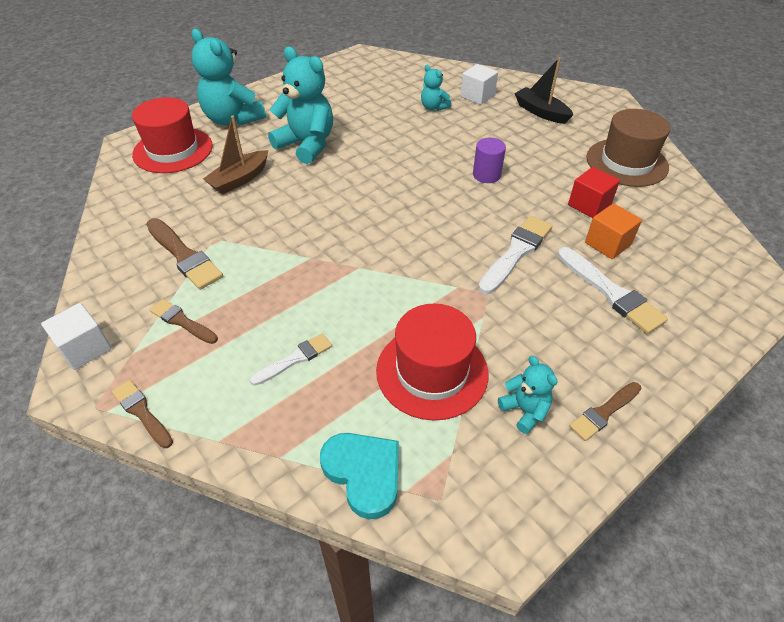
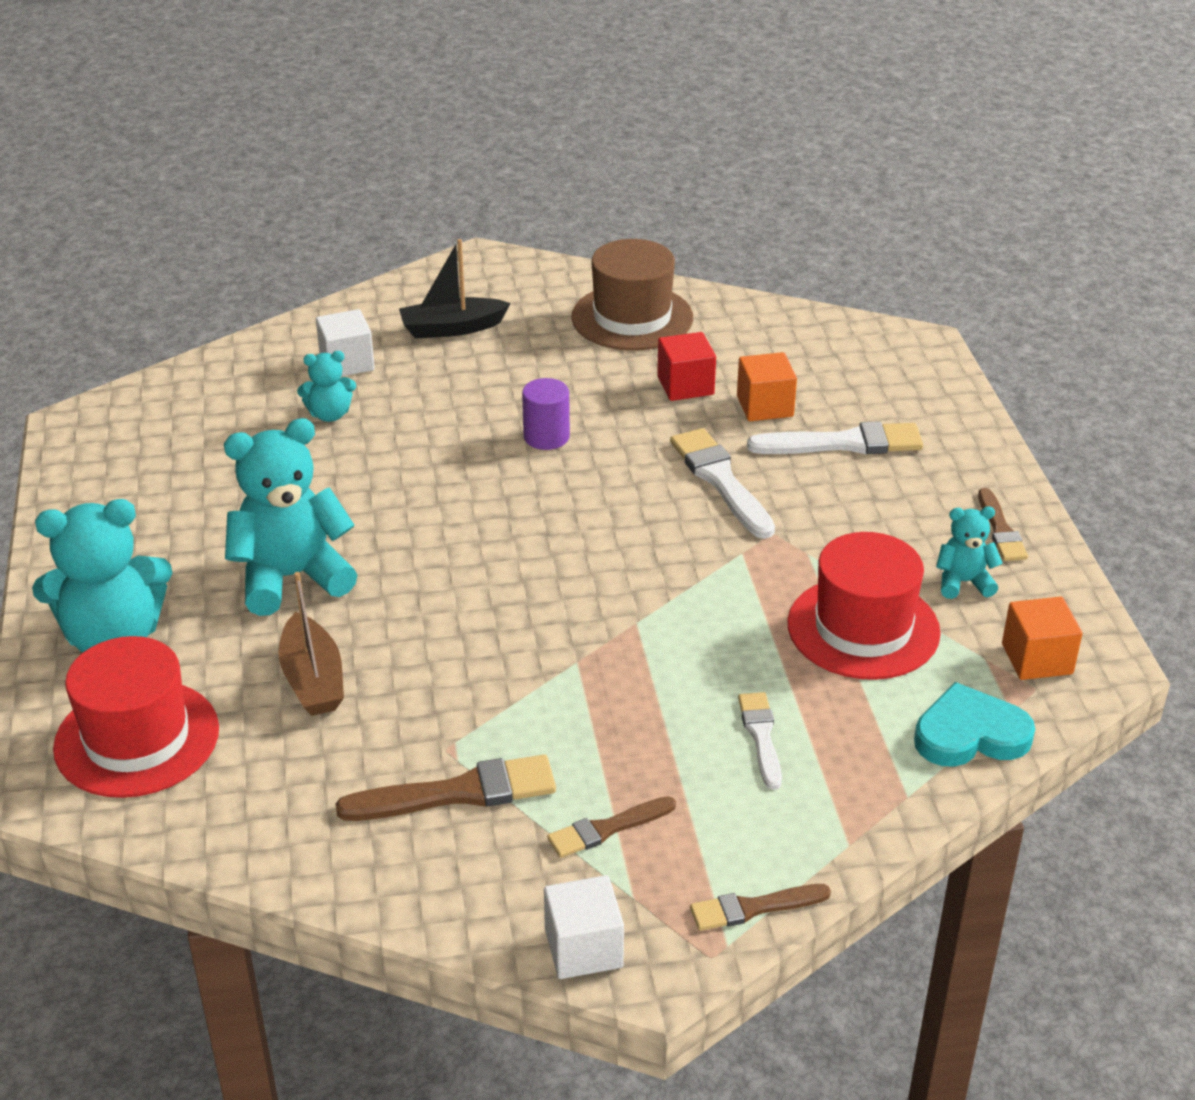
camera: 60 degrees left, 10 degrees down
none -> orange cube [1002,597,1082,680]

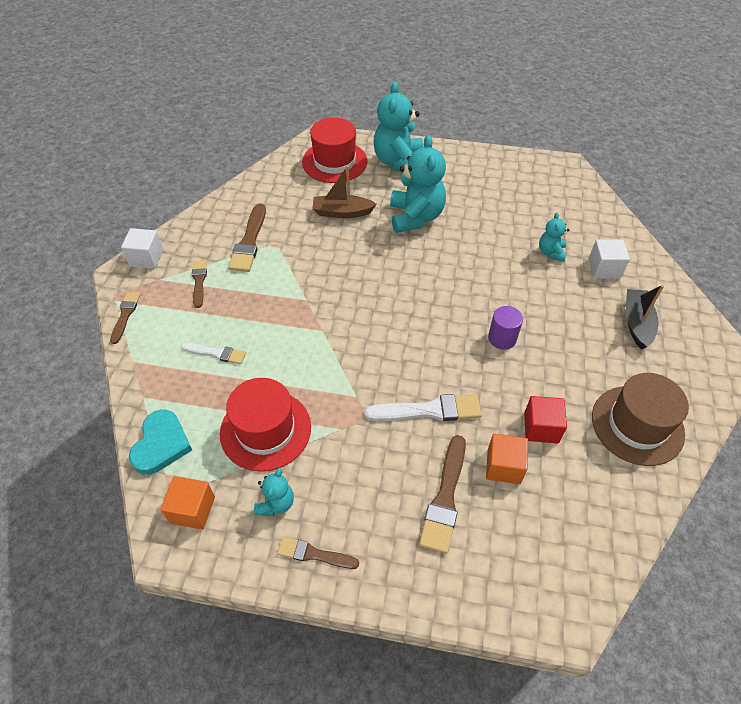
camera: 110 degrees right, 15 degrees up
white brush [747,421,923,454] -> brown brush [419,435,466,554]

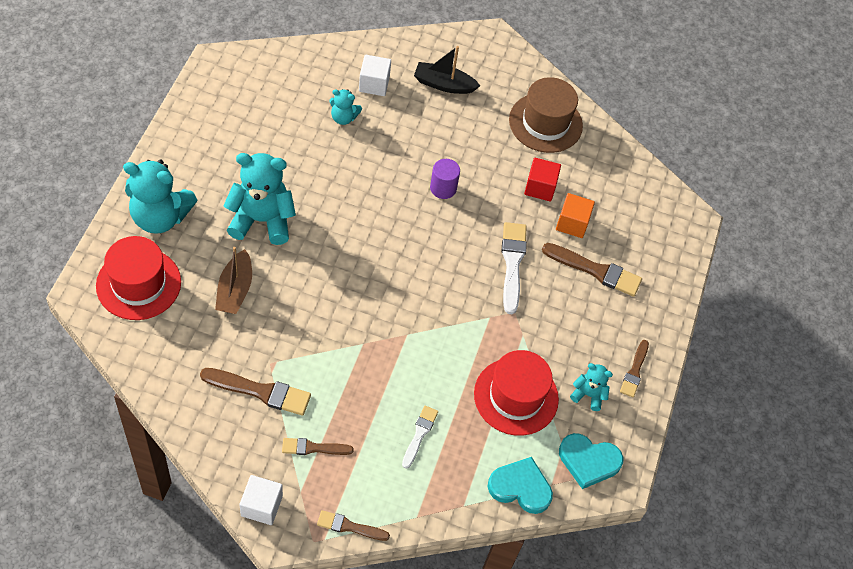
camera: 90 degrees left, 5 degrees up
orange cube [160,476,215,530] -> turquoise heart [559,433,623,489]

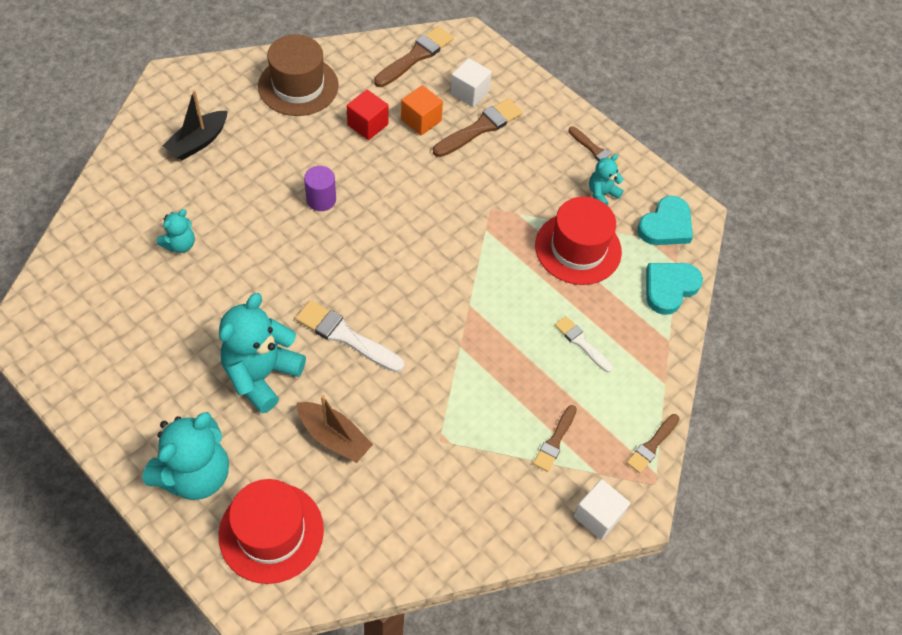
camera: 60 degrees left, 0 degrees up
brown brush [200,368,311,416] -> brown brush moved to [374,26,454,87]
white cube [359,55,391,96] -> white cube moved to [450,58,492,107]
white brush [501,222,527,314] -> white brush moved to [295,300,404,373]

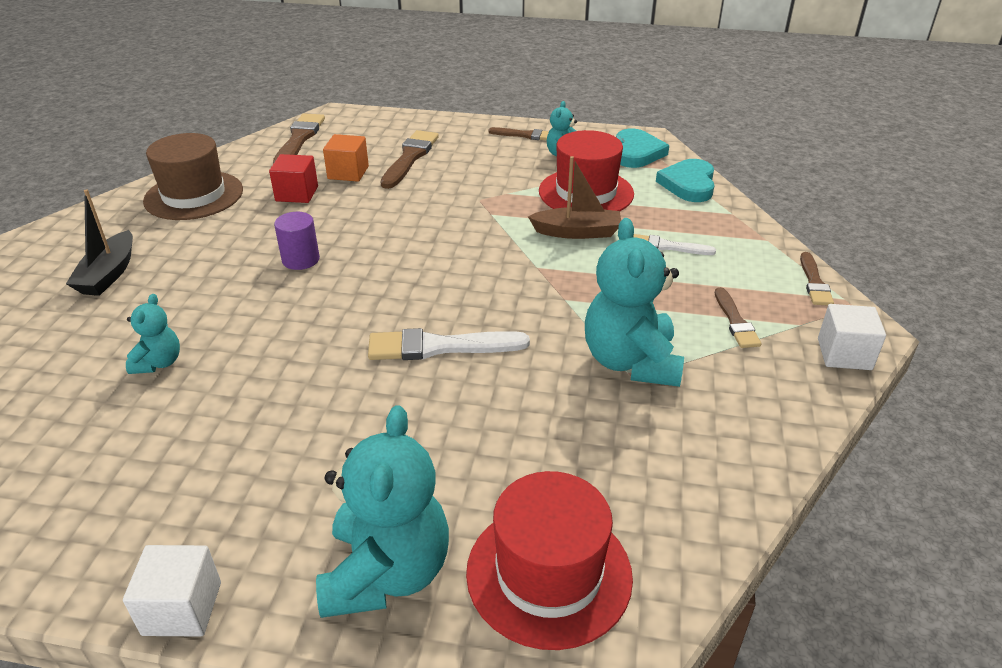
camera: 30 degrees left, 20 degrees down
turquoise teddy bear [219,293,306,414] -> turquoise teddy bear moved to [585,218,684,387]
brown boat [297,395,373,463] -> brown boat moved to [528,156,621,239]
white cube [450,58,492,107] -> white cube moved to [123,545,221,637]

